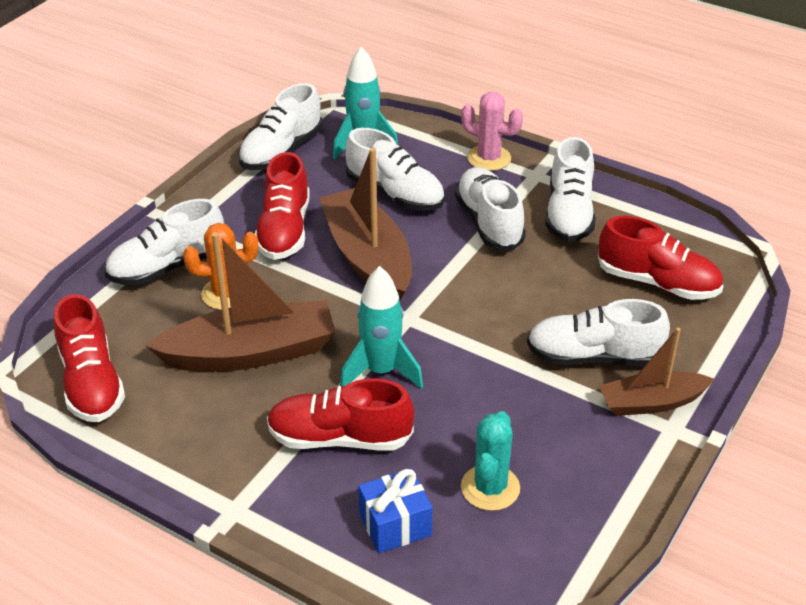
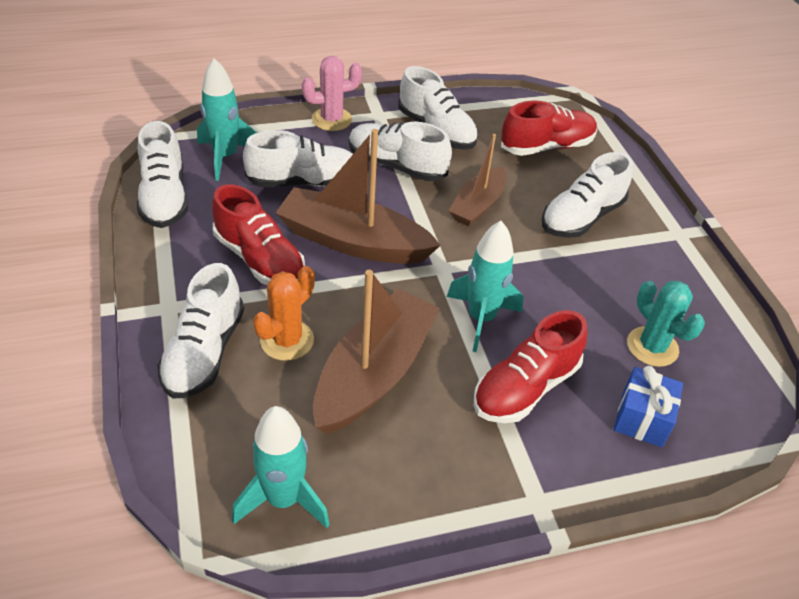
camera: 50 degrees left, 5 degrees up
red shoe [54,294,125,422] -> turquoise rocket [232,406,330,528]
brown boat [599,328,715,416] -> brown boat moved to [449,134,506,226]

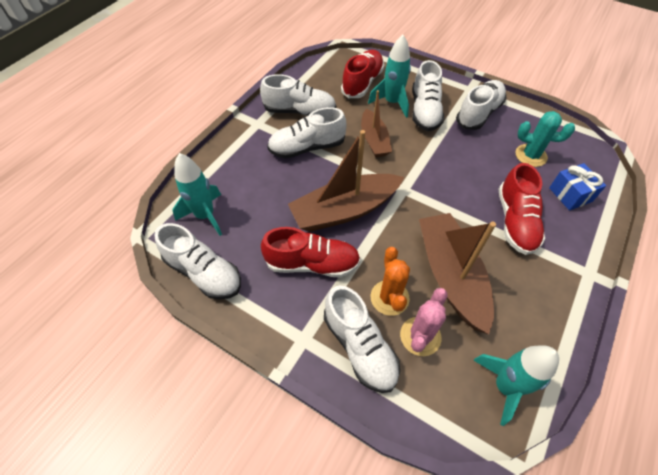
camera: 40 degrees left, 10 degrees up
white shoe [243,130,353,187] -> white shoe moved to [456,80,506,130]
pink cactus [302,56,362,131] -> pink cactus moved to [400,288,448,356]
turquoise rocket [447,221,523,352] -> turquoise rocket moved to [368,35,411,118]

